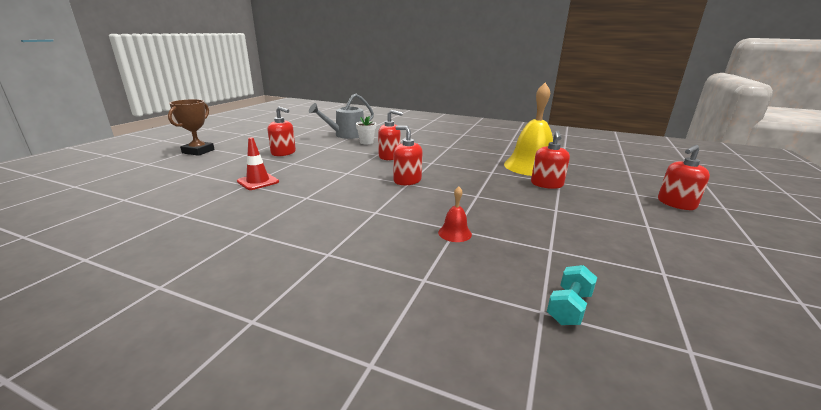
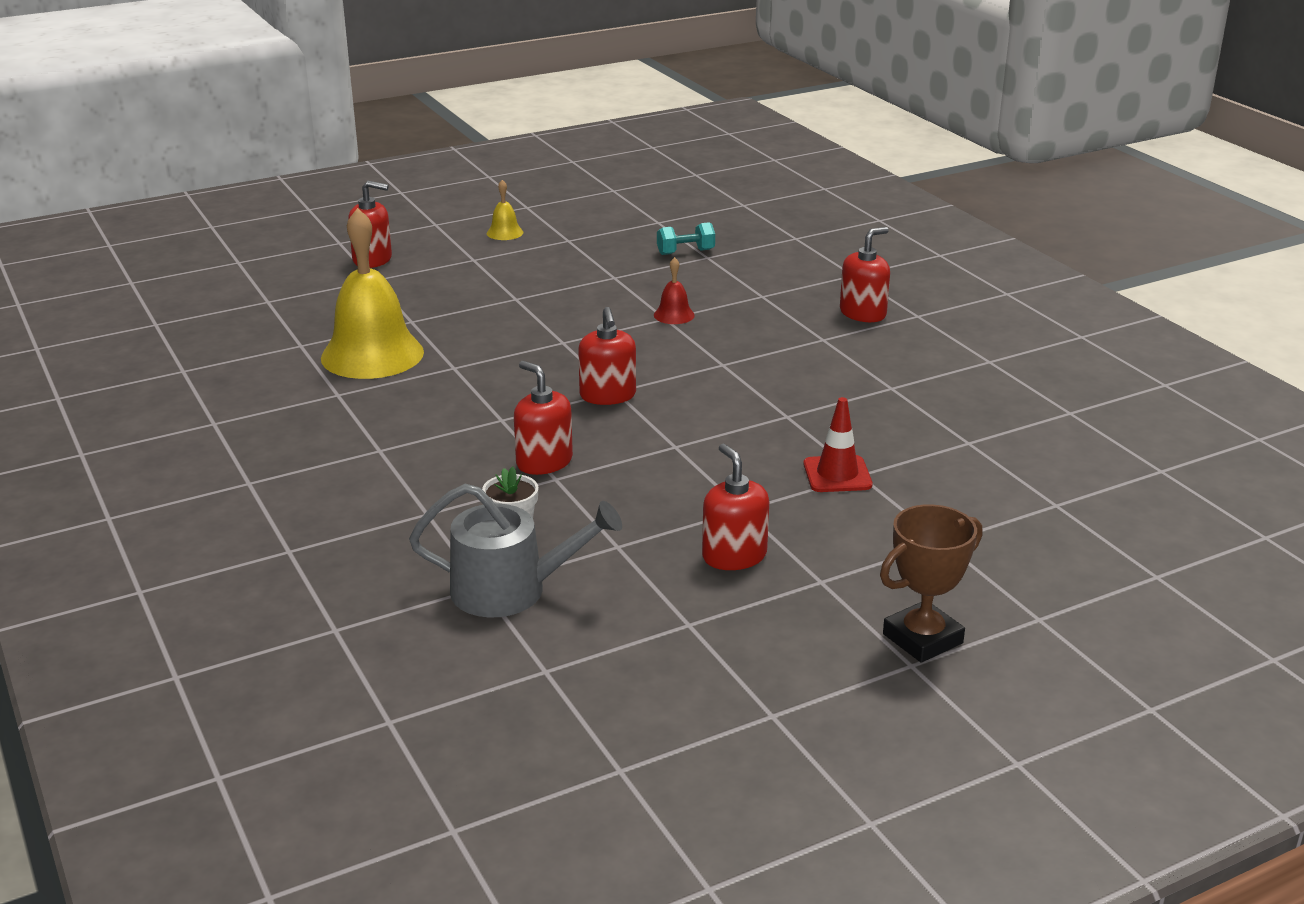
camera: 140 degrees left, 5 degrees up
red soap dispenser [531,130,570,189] -> red soap dispenser moved to [840,227,890,322]
none -> yellow bell [487,180,523,240]

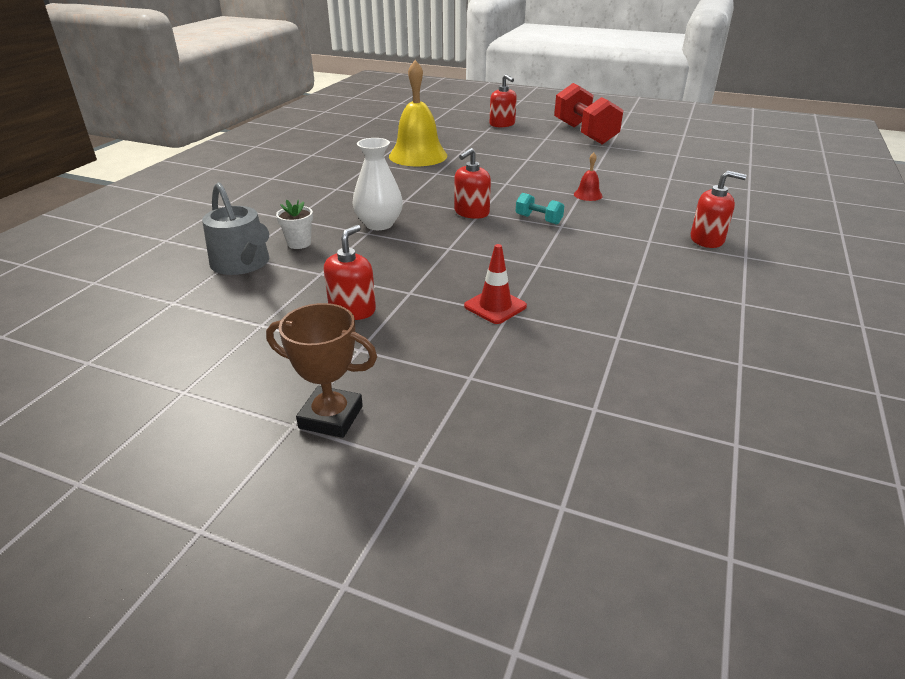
camera: 50 degrees right, 5 degrees up
yellow bell [487,180,523,240] -> red dumbbell [554,83,624,145]
red soap dispenser [514,361,573,475] -> white vase [352,138,403,230]
turquoise dumbbell [657,222,715,255] -> turquoise dumbbell moved to [516,193,564,225]

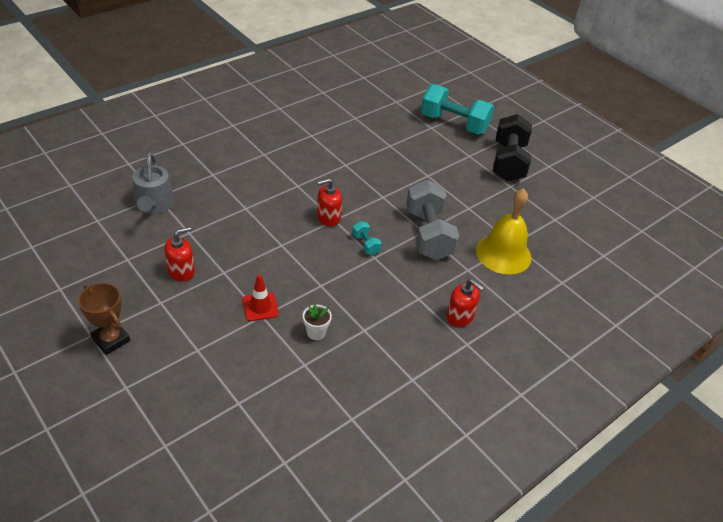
camera: 25 degrees right, 10 degrees up
white flower pot [276,200,313,249] -> white flower pot moved to [303,304,332,340]
white vase [352,138,403,230] -> none
yellow bell [389,60,447,166] -> yellow bell moved to [476,188,531,274]
red soap dispenser [490,74,517,128] -> turquoise dumbbell [421,84,494,134]
red dumbbell [554,83,624,145] -> black dumbbell [493,114,532,182]
red bell [574,152,603,201] -> grey dumbbell [406,180,459,260]

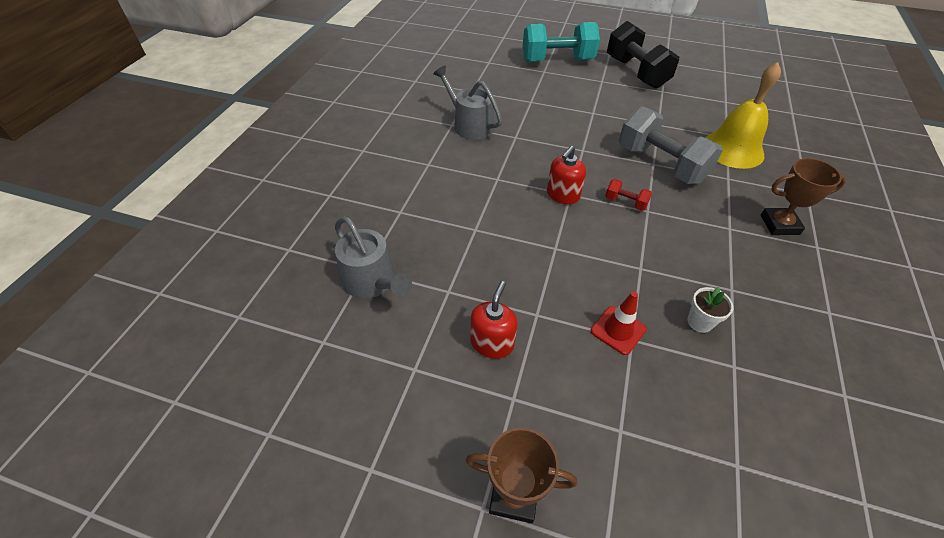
camera: 30 degrees left, 5 degrees up
turquoise dumbbell [352,221,382,255] -> red dumbbell [605,179,652,211]
red soap dispenser [446,279,484,327] -> brown trophy [761,158,846,235]
none -> grey watering can [433,66,502,140]

